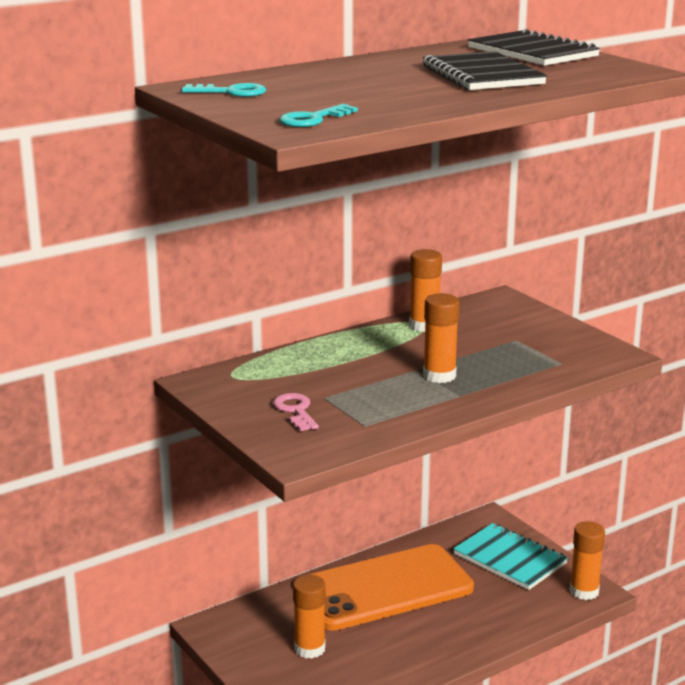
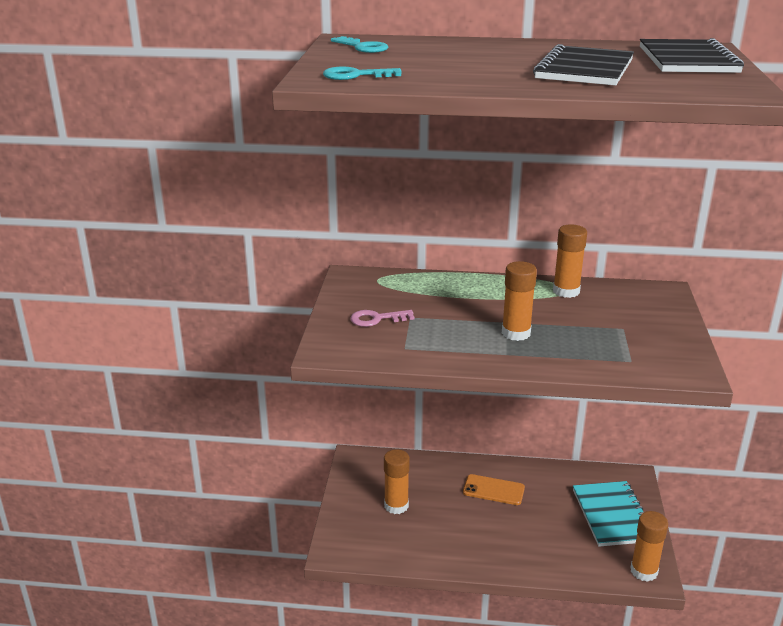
camera: 40 degrees right, 5 degrees up
pink key [273,393,319,431] -> pink key turned 120 degrees counterclockwise [350,310,414,327]
orange phone [308,544,474,631] -> orange phone [463,474,525,505], size x0.43

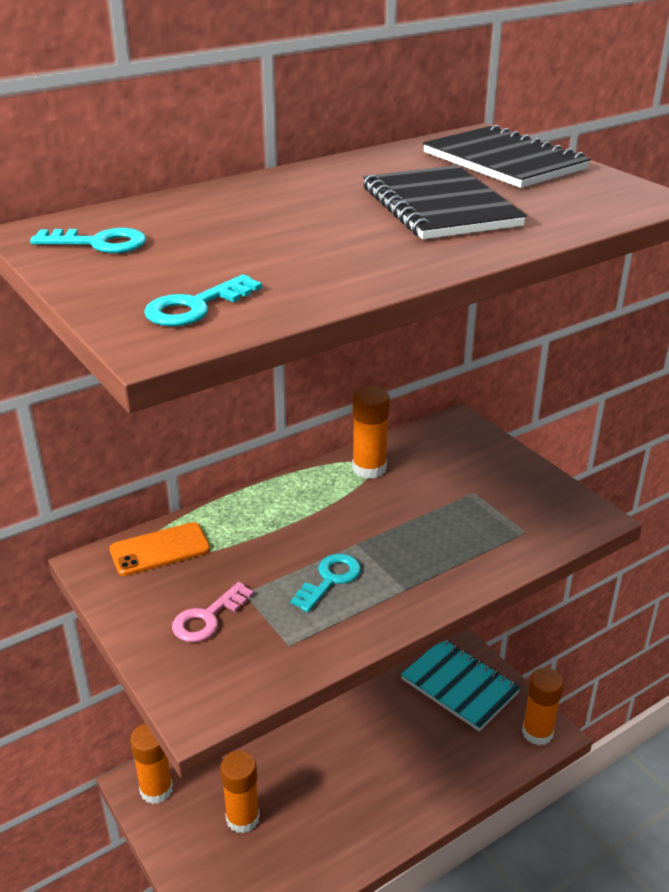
camera: 40 degrees left, 5 degrees up
orange phone [463,474,525,505] -> orange phone moved to [109,522,210,576]
orange glue stick [502,261,537,341] -> orange glue stick moved to [130,724,173,804]
none -> turquoise key [290,554,361,612]

